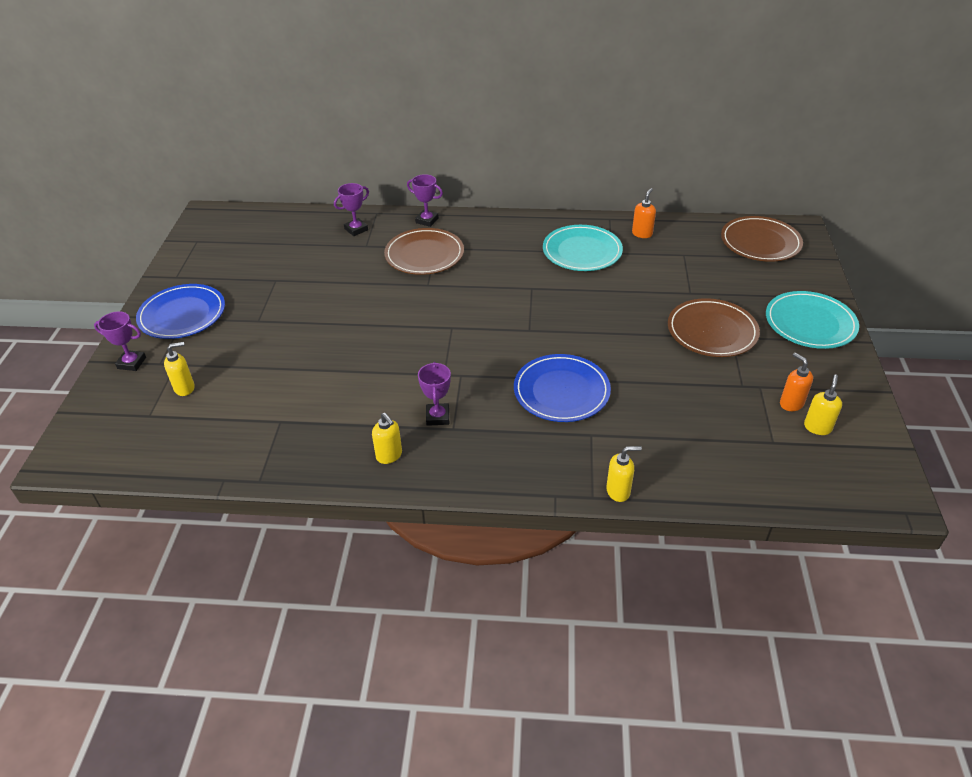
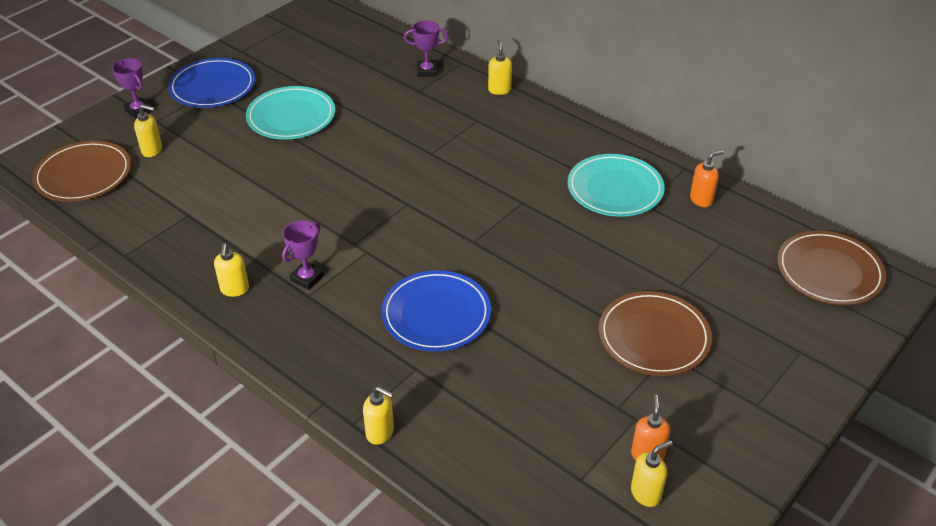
camera: 35 degrees right, 0 degrees up
brown plate [384,228,464,275] -> brown plate moved to [32,141,131,202]
purple trophy [407,174,443,227] -> yellow soap dispenser [488,40,512,95]
turquoise plate [766,291,859,349] -> turquoise plate moved to [246,86,335,139]

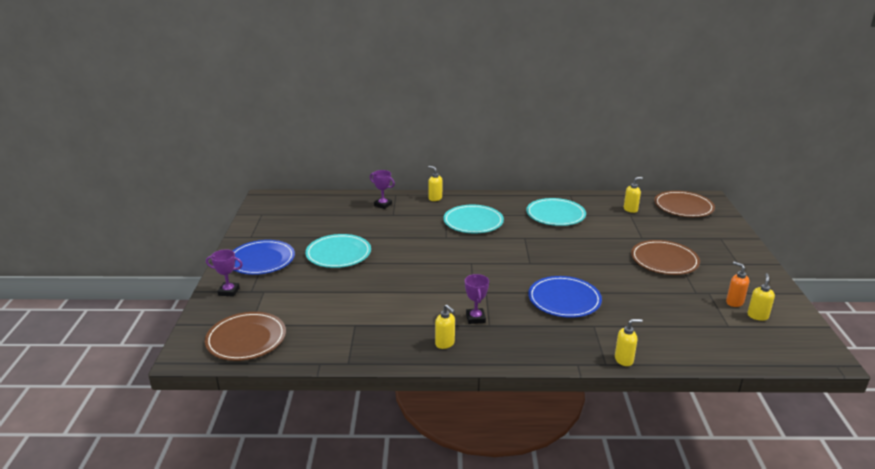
camera: 40 degrees left, 15 degrees down
yellow soap dispenser [134,104,162,157] -> yellow soap dispenser moved to [624,177,643,213]
purple trophy [404,20,448,77] -> purple trophy turned 75 degrees clockwise [370,170,395,209]
orange soap dispenser [690,150,724,207] -> none
none -> turquoise plate [443,205,504,233]

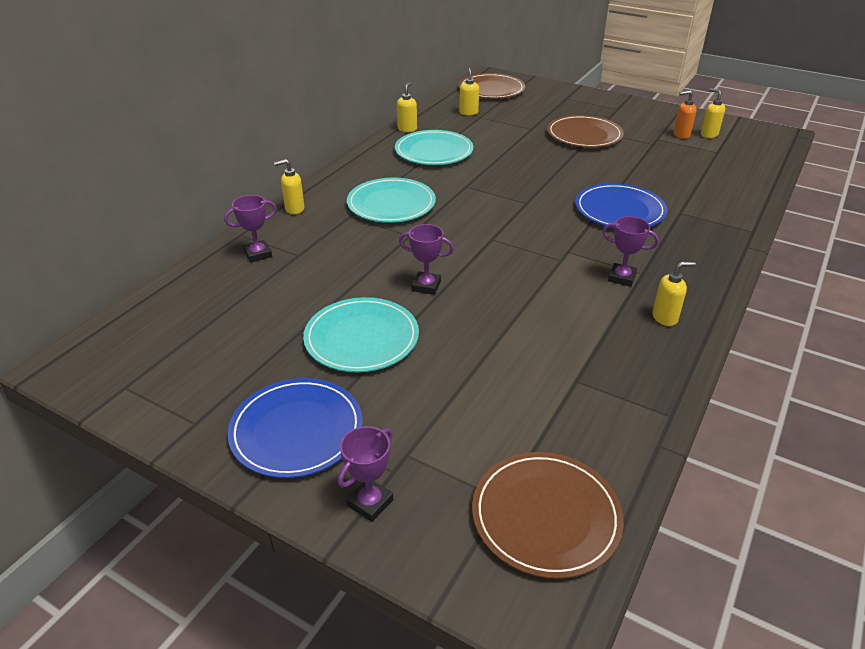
camera: 60 degrees left, 10 degrees up
yellow soap dispenser [615,319,643,366] -> yellow soap dispenser moved to [397,82,417,132]
none -> purple trophy [399,224,454,295]

